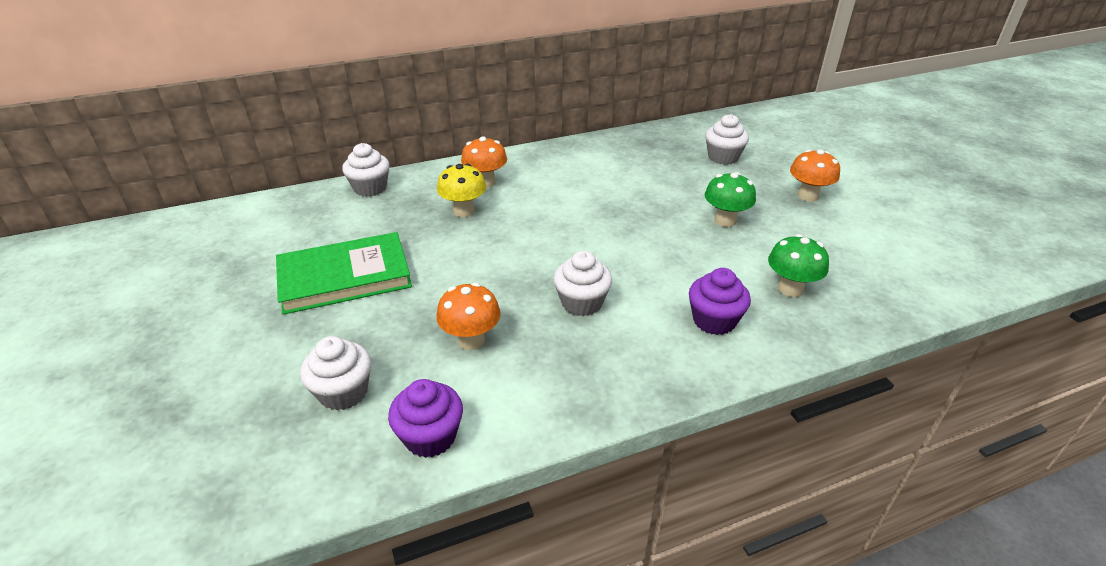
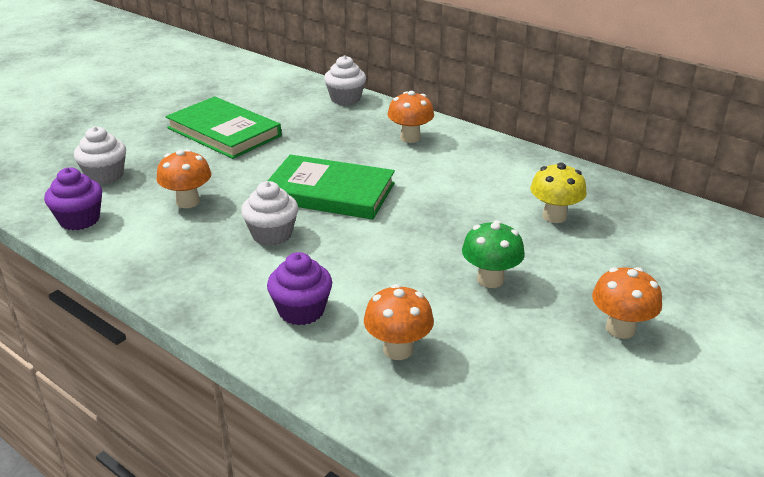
camera: 60 degrees right, 5 degrees down
yellow mushroom [437,163,486,217] -> yellow mushroom moved to [530,163,587,223]
white cupcake [705,114,749,165] -> none
green mushroom [768,234,829,297] -> orange mushroom [364,284,434,360]
none -> green book [268,154,395,220]

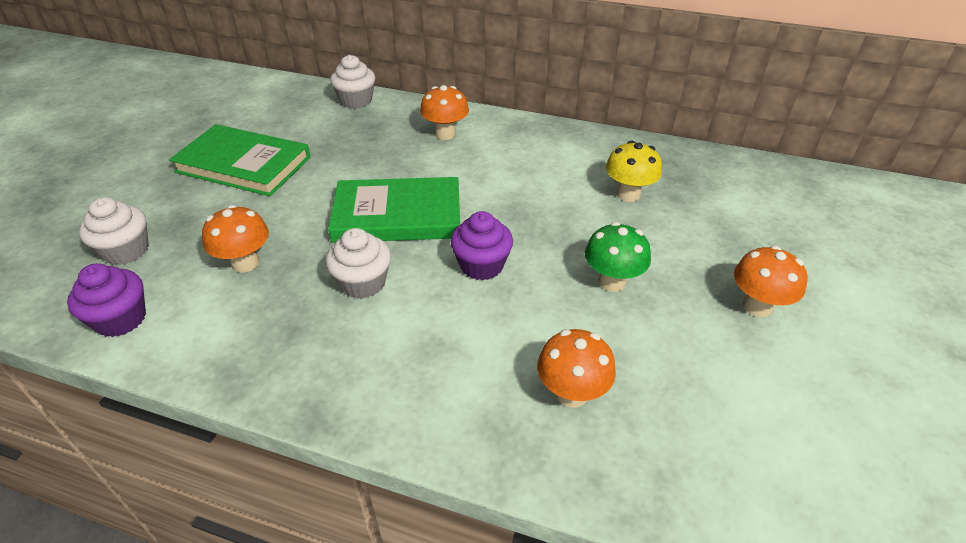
camera: 20 degrees left, 10 degrees up
purple cupcake [267,252,332,325] -> purple cupcake moved to [450,211,513,281]

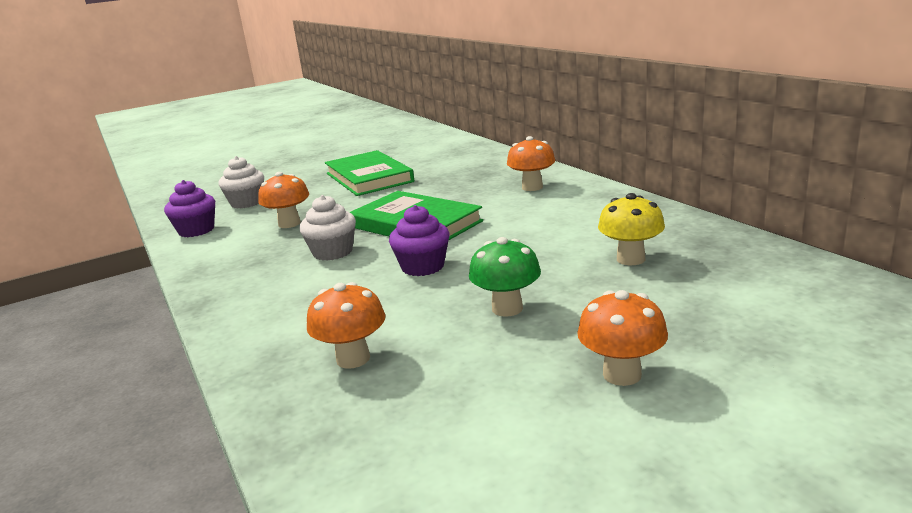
camera: 45 degrees right, 20 degrees down
white cupcake [330,55,376,109] -> none

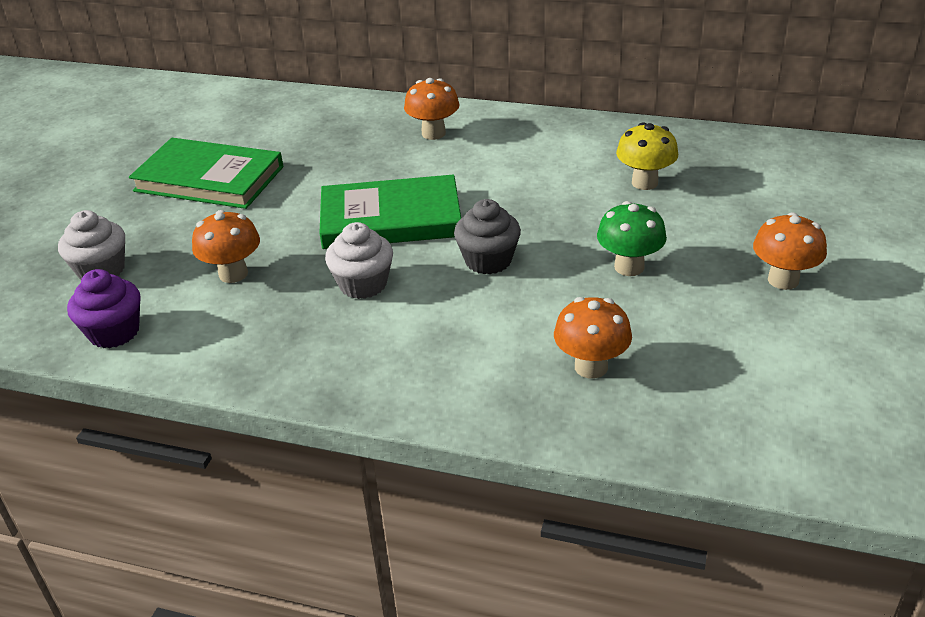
camera: 45 degrees left, 15 degrees up
purple cupcake [389,205,450,276] -> grey cupcake [454,199,521,274]

